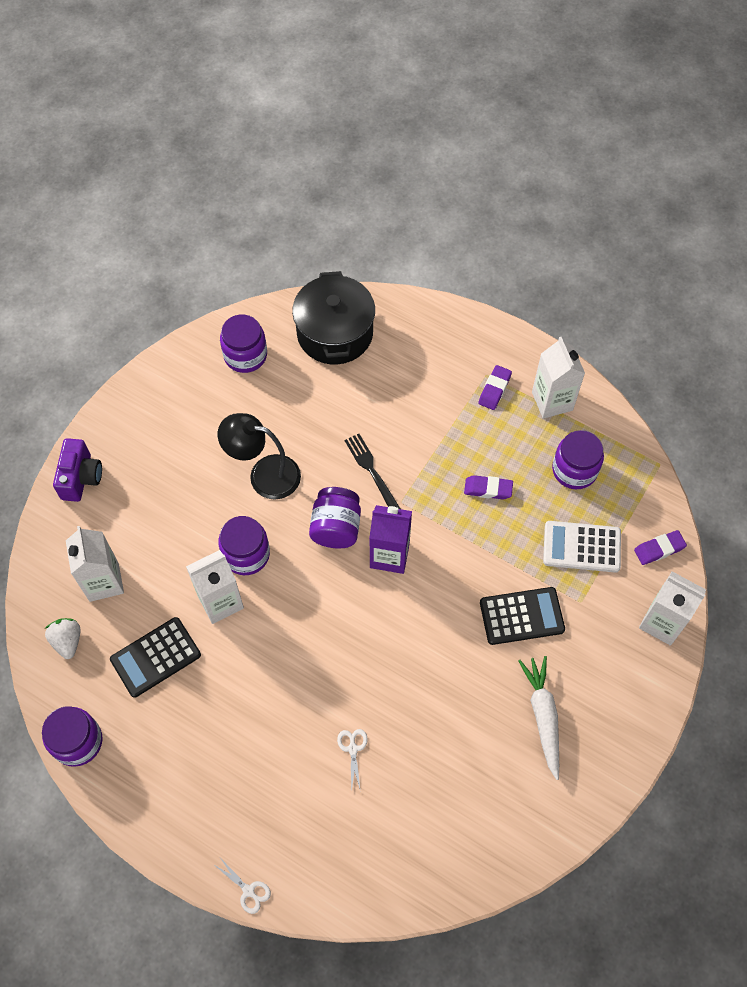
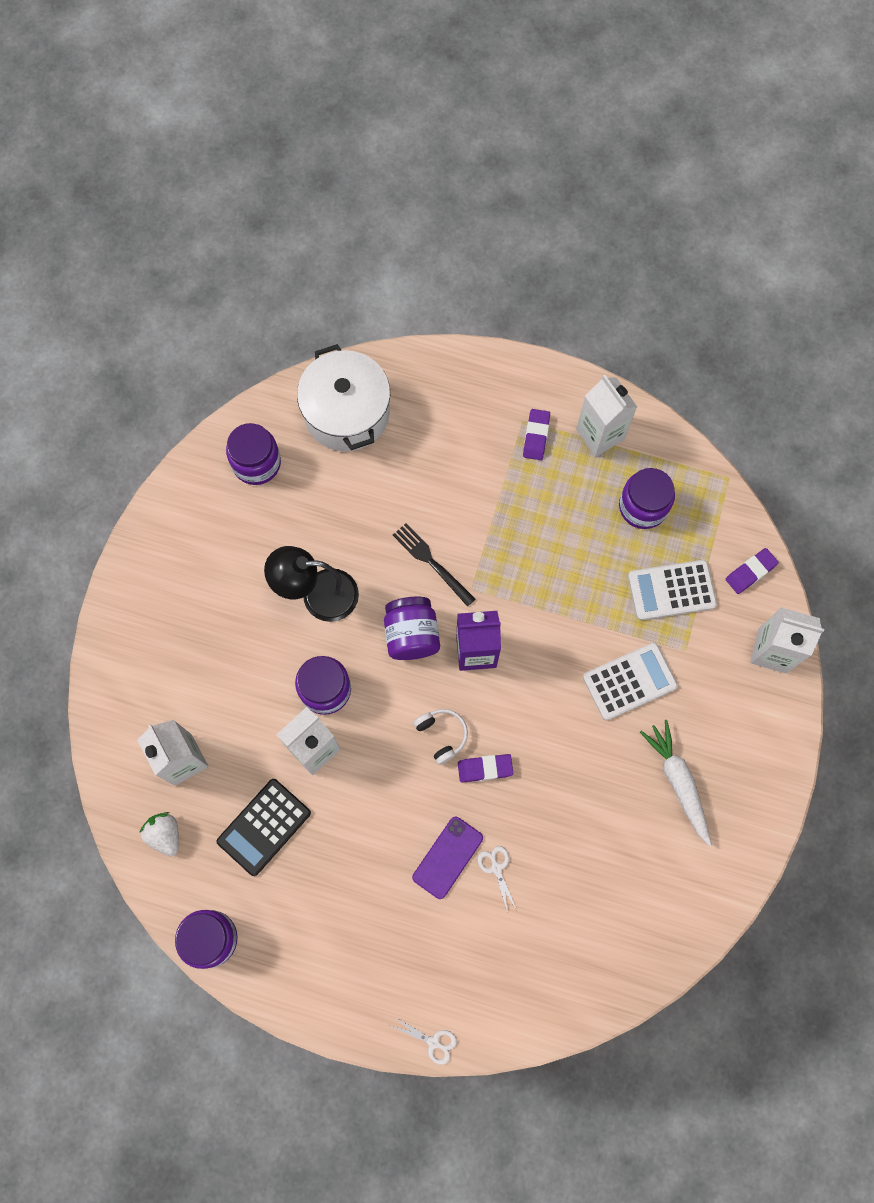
camera: 15 degrees left, 10 degrees up
purple camera [53,438,102,502] -> none
black pot [292,271,375,364] -> white pot [297,344,390,451]
purple eraser [464,475,513,499] -> purple eraser moved to [458,754,513,782]
black calculator [480,587,565,645] -> white calculator [583,643,678,721]
none -> purple phone [412,817,483,899]
none -> white headphones [413,709,468,765]

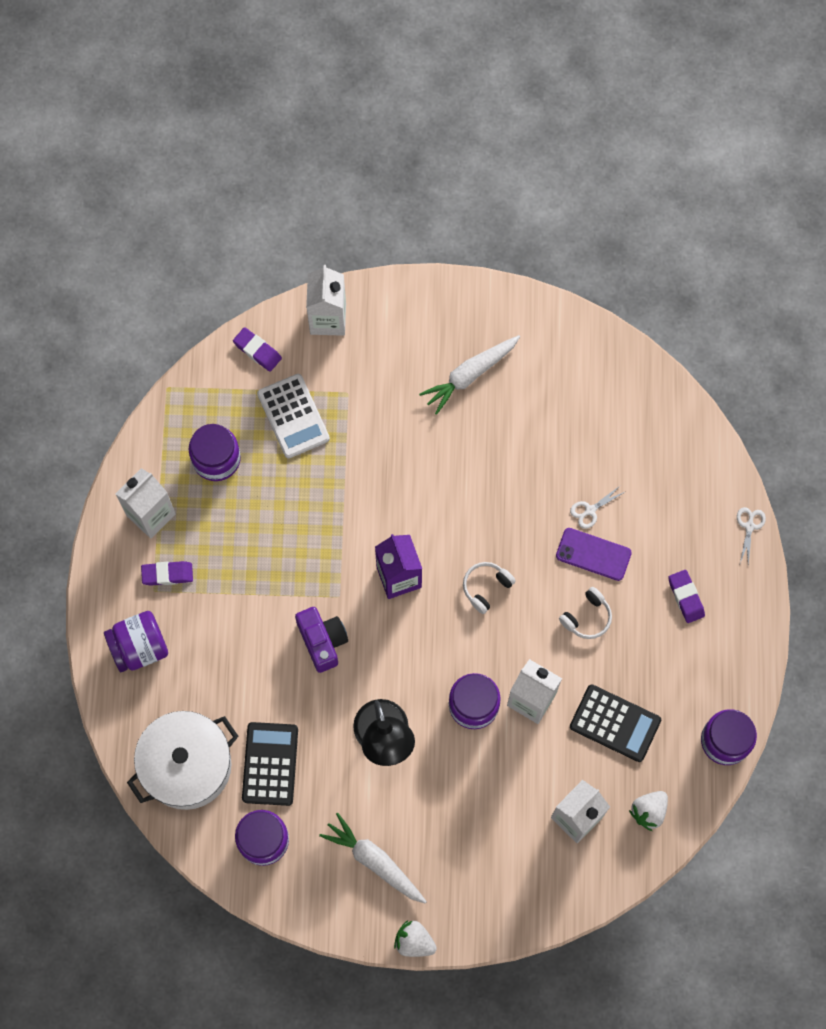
camera: 105 degrees left, 0 degrees up
purple jar [384,597,440,660] -> purple jar moved to [104,611,168,672]
black fork [393,523,475,606] -> purple camera [295,607,348,673]
purple eraser [458,754,513,782] -> purple eraser moved to [668,570,705,623]
white calculator [583,643,678,721] -> none
none -> black calculator [242,722,298,806]
none -> white carrot [319,813,427,904]
none -> white strawberry [394,921,437,957]
none -> white headphones [559,587,612,639]

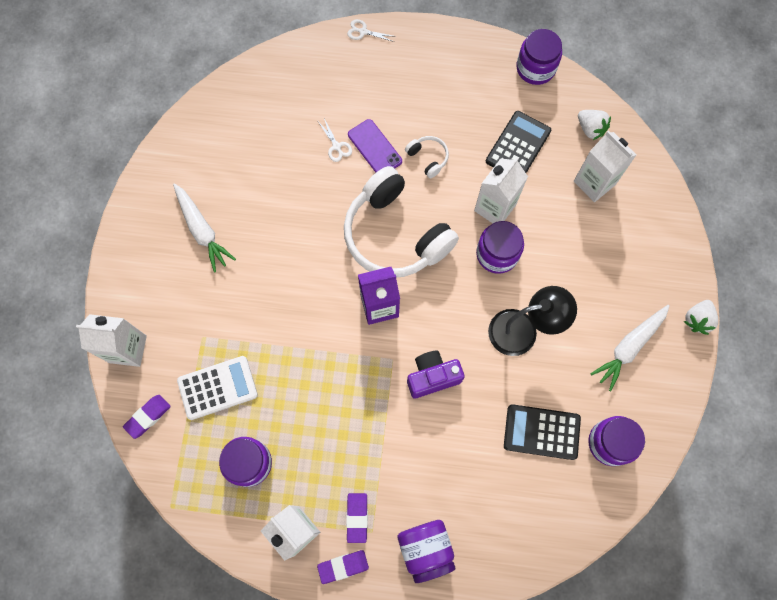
camera: 85 degrees left, 0 degrees up
white pot [127,711,239,810] -> none
white headphones [463,562,516,614] -> white headphones [344,166,459,277], size x2.48
purple phone [556,528,632,581] -> purple phone turned 60 degrees counterclockwise [348,119,402,173]
purple eraser [668,570,705,623] -> purple eraser moved to [317,550,369,584]

